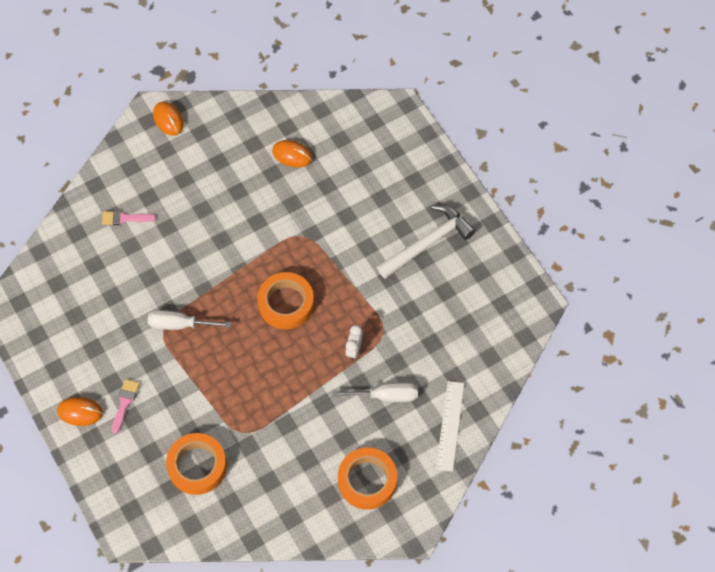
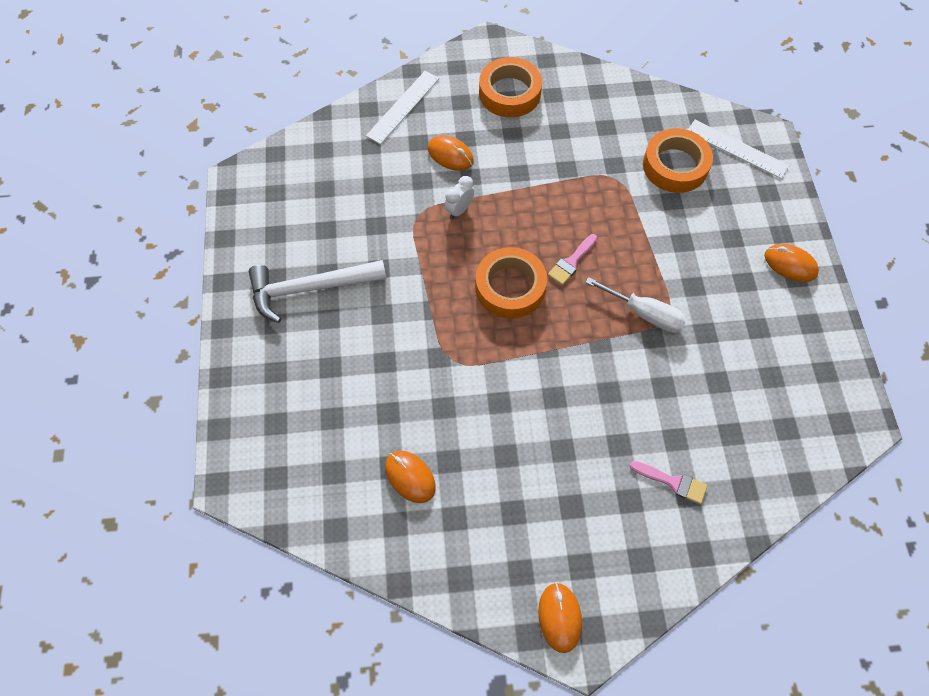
camera: 155 degrees left, 0 degrees up
pink brush [112,379,140,434] -> pink brush moved to [548,234,597,285]
white screwdriver [333,383,418,402] -> orange mouse [428,135,474,171]
none -> white ruler [688,120,790,179]

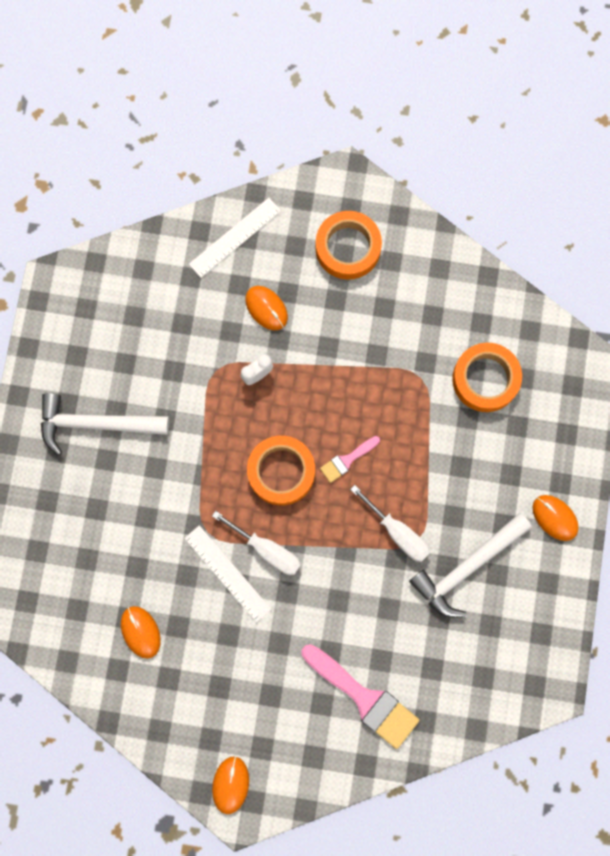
camera: 15 degrees right, 15 degrees up
pink brush [630,461,708,504] -> pink brush [302,644,419,749], size x1.96
white ruler [688,120,790,179] -> white ruler moved to [184,525,272,623]
none -> white screwdriver [212,511,301,575]
none -> white hammer [409,513,532,618]

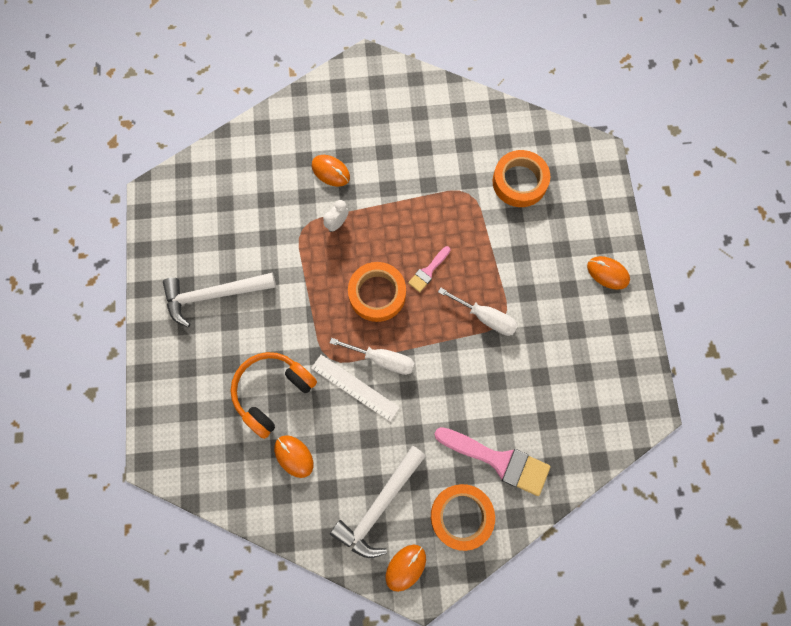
camera: 15 degrees left, 5 degrees down
white ruler [189,198,281,278] -> none
orange mouse [212,756,249,814] -> orange mouse turned 45 degrees clockwise [386,545,426,592]
orange tape [315,211,382,280] -> orange tape moved to [431,484,495,551]
white hammer [409,513,532,618] -> white hammer moved to [330,445,426,558]
none -> orange headphones [230,352,317,439]

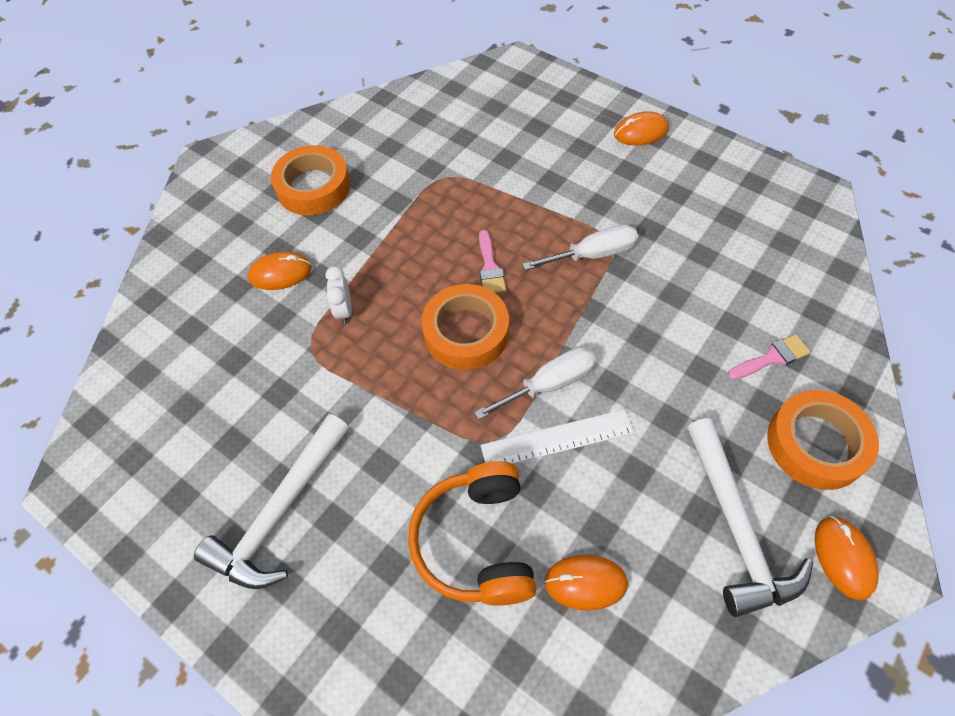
camera: 45 degrees left, 15 degrees down
pink brush [434,427,551,496] -> pink brush [728,334,810,380], size x0.51
orange tape [493,150,550,207] -> orange tape moved to [271,145,350,215]

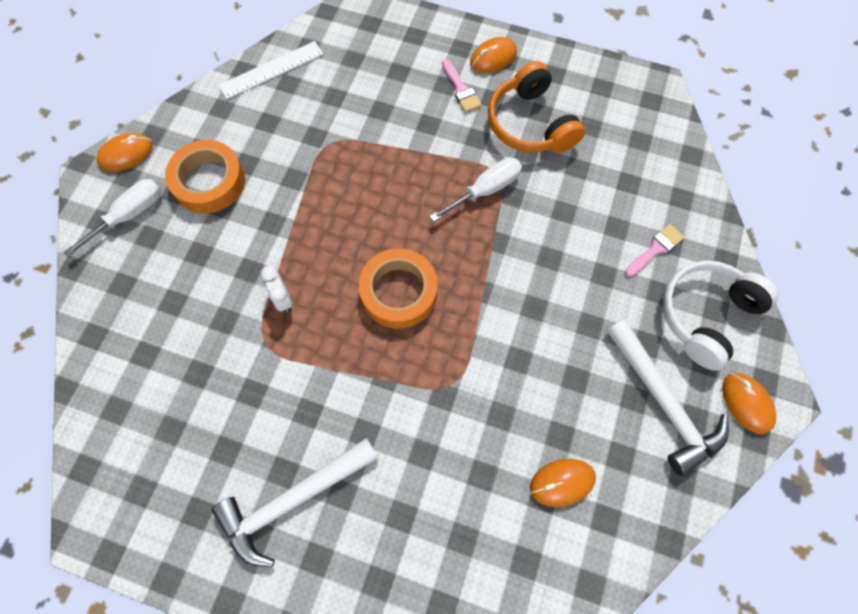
camera: 20 degrees left, 10 degrees up
white hammer [194,414,349,589] -> white hammer turned 45 degrees clockwise [211,438,378,567]
orange mouse [247,252,312,290] -> orange mouse moved to [96,133,153,172]
orange headphones [408,461,536,606] -> orange headphones moved to [488,61,585,153]
white screwdriver [474,347,596,420] -> white screwdriver moved to [63,179,161,257]
pink brush [479,230,506,293] -> pink brush moved to [442,59,482,112]
white ruler [480,409,634,464] -> white ruler moved to [218,41,324,99]
orange tape [767,390,879,490] -> white headphones [662,260,778,371]

